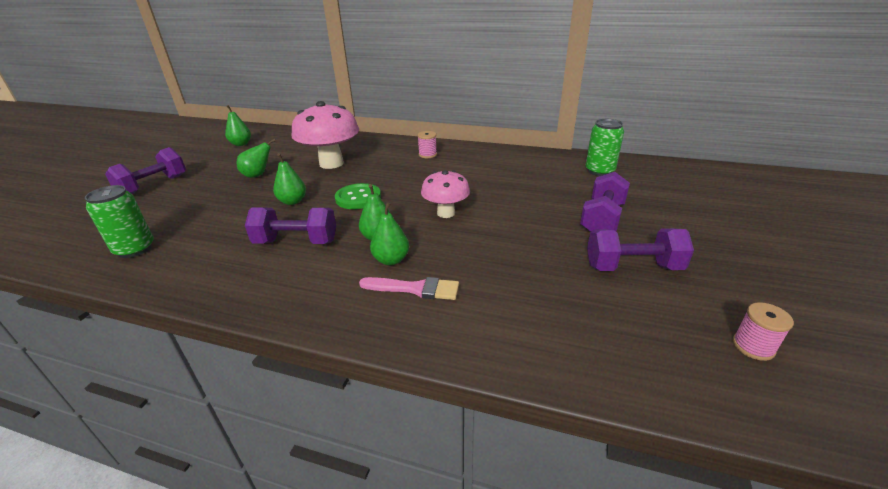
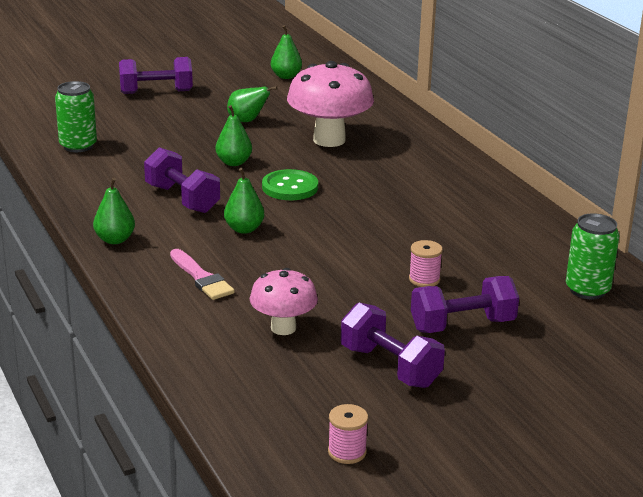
camera: 45 degrees right, 5 degrees down
green pear [370,202,409,265] -> green pear moved to [93,177,135,244]
pink spool [417,131,437,158] -> pink spool moved to [409,240,443,287]
pink mushroom [421,170,470,218] -> pink mushroom moved to [250,268,318,335]

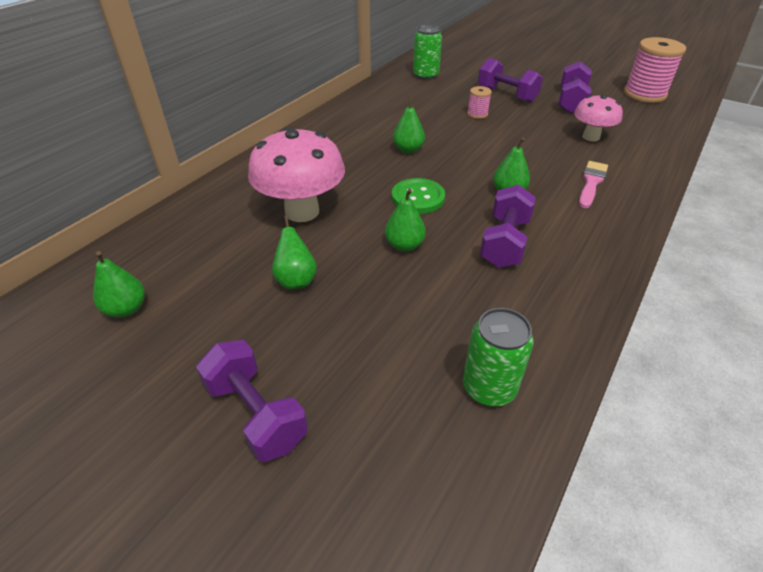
camera: 120 degrees left, 15 degrees up
green pear [93,177,135,244] -> green pear moved to [393,97,425,154]
pink spool [328,404,368,464] -> pink spool [624,37,686,103], size x2.09

